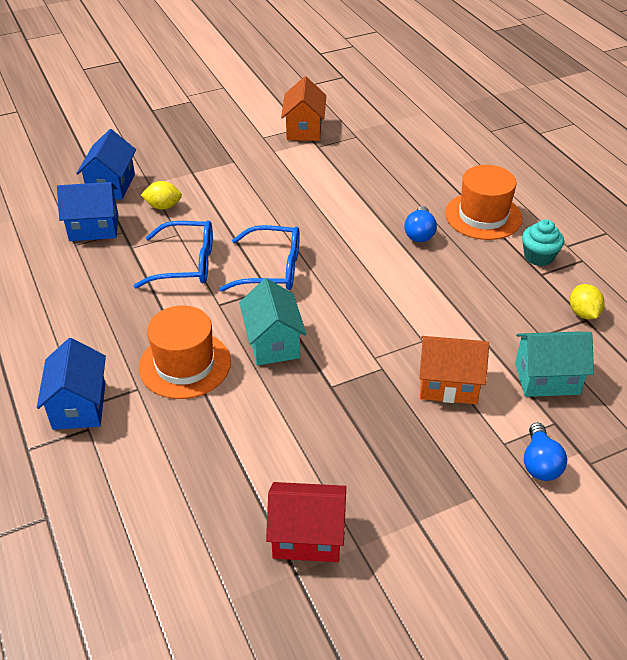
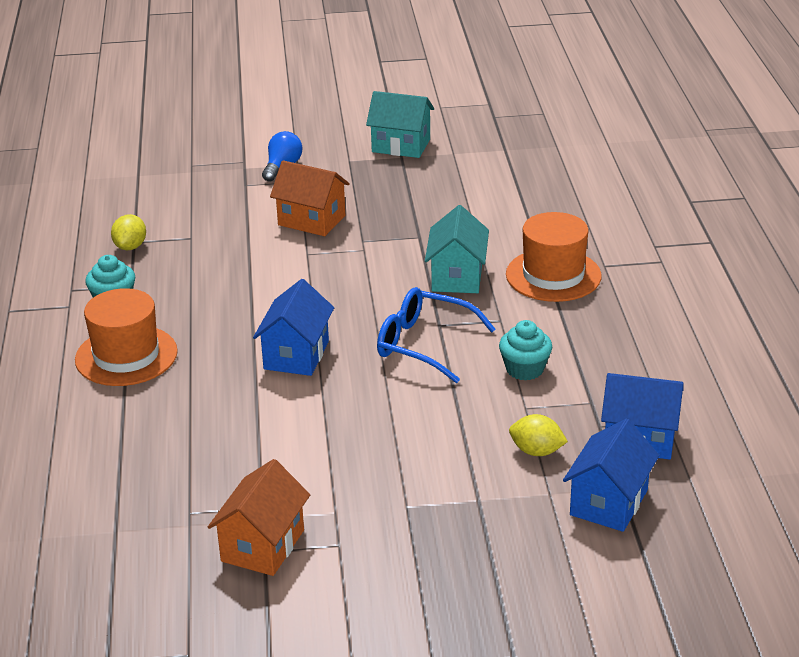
camera: 160 degrees left, 10 degrees down
blue house [37,338,106,430] -> blue house moved to [253,279,334,376]
blue glasses [134,220,213,289] -> turquoise cupcake [499,320,552,380]
red house [266,482,346,562] -> none
blue light bulb [404,206,437,242] -> none
turquoise house [515,332,594,397] -> turquoise house moved to [366,91,434,158]

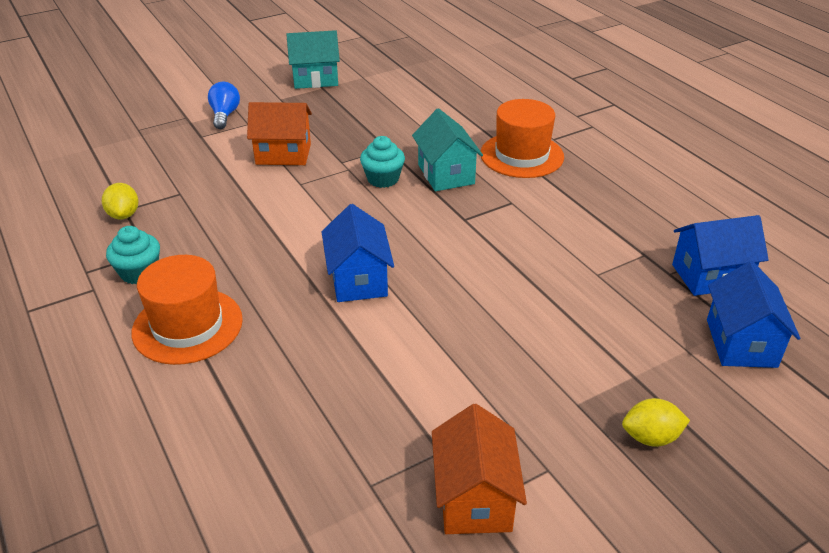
camera: 25 degrees left, 5 degrees up
blue glasses [377,287,496,383] -> none
turquoise cupcake [499,320,552,380] -> turquoise cupcake moved to [360,136,405,188]
yellow lemon [509,414,568,456] -> yellow lemon moved to [622,398,690,447]

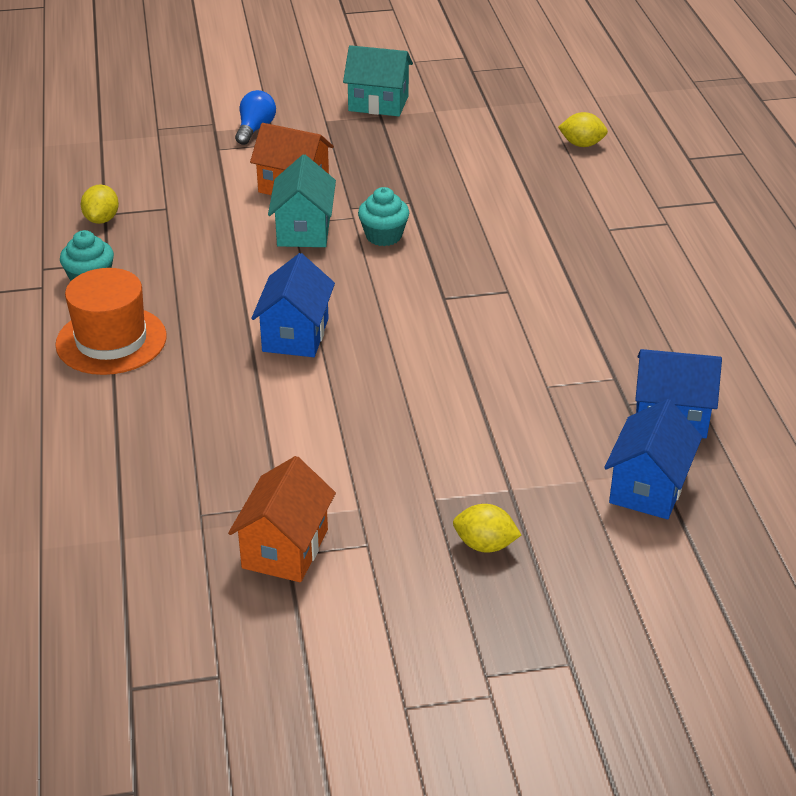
camera: 20 degrees right, 0 degrees up
turquoise house [412,108,483,191] -> turquoise house moved to [268,154,336,247]
orange hat [481,99,564,178] -> none
none -> yellow lemon [558,112,608,147]

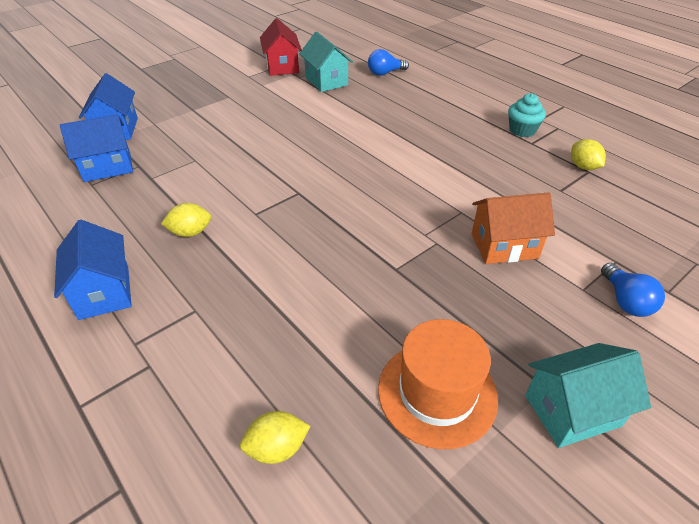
camera: 150 degrees right, 5 degrees up
orange hat [55,268,167,375] -> orange hat moved to [378,319,498,449]
orange house [228,456,336,582] -> red house [260,18,302,76]
blue house [251,253,335,357] -> blue house moved to [54,220,132,320]
turquoise house [268,154,336,247] -> turquoise house moved to [299,31,353,92]
turquoise cupcake [358,187,409,246] -> none
yellow lemon [453,504,521,552] -> yellow lemon moved to [161,203,211,237]
none -> blue light bulb [368,49,409,76]

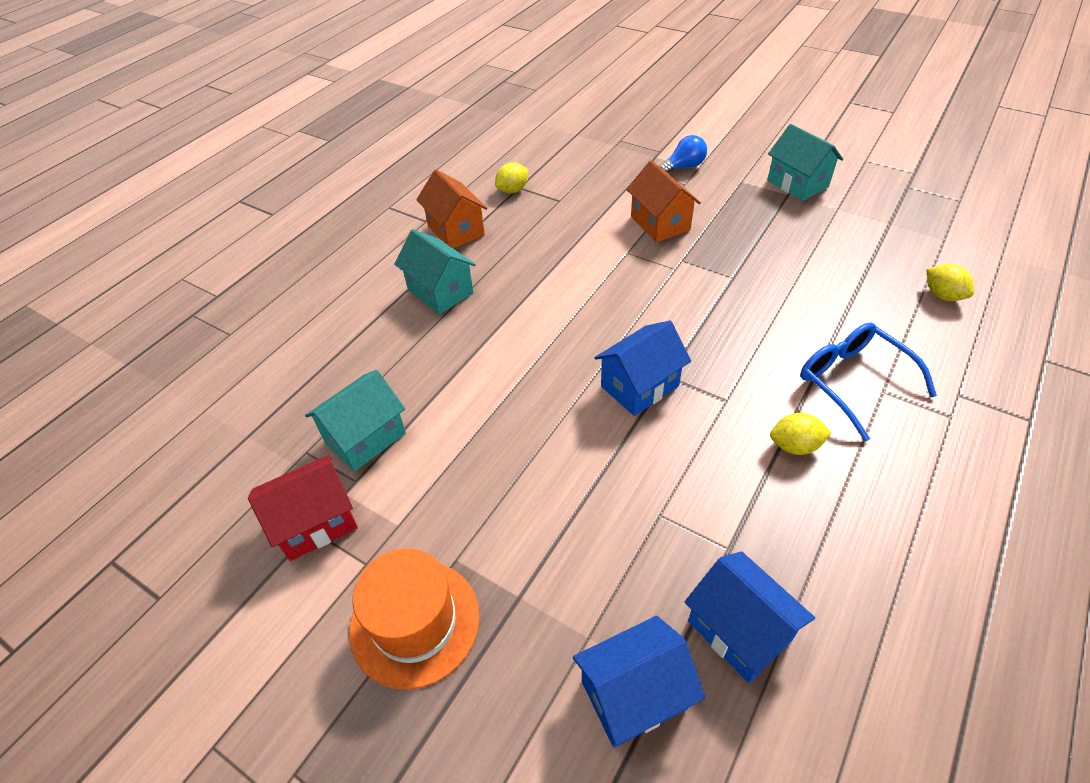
camera: 105 degrees left, 5 degrees up
blue house [54,220,132,320] -> blue house moved to [595,320,691,416]
yellow lemon [161,203,211,237] -> yellow lemon turned 60 degrees counterclockwise [770,413,831,455]
blue light bulb [368,49,409,76] -> none
orange hat [378,319,498,449] -> orange hat moved to [349,548,480,690]
turquoise cupcake [508,93,546,137] -> orange house [416,170,487,249]
none -> turquoise house [394,229,476,314]
none -> blue glasses [800,323,937,441]

